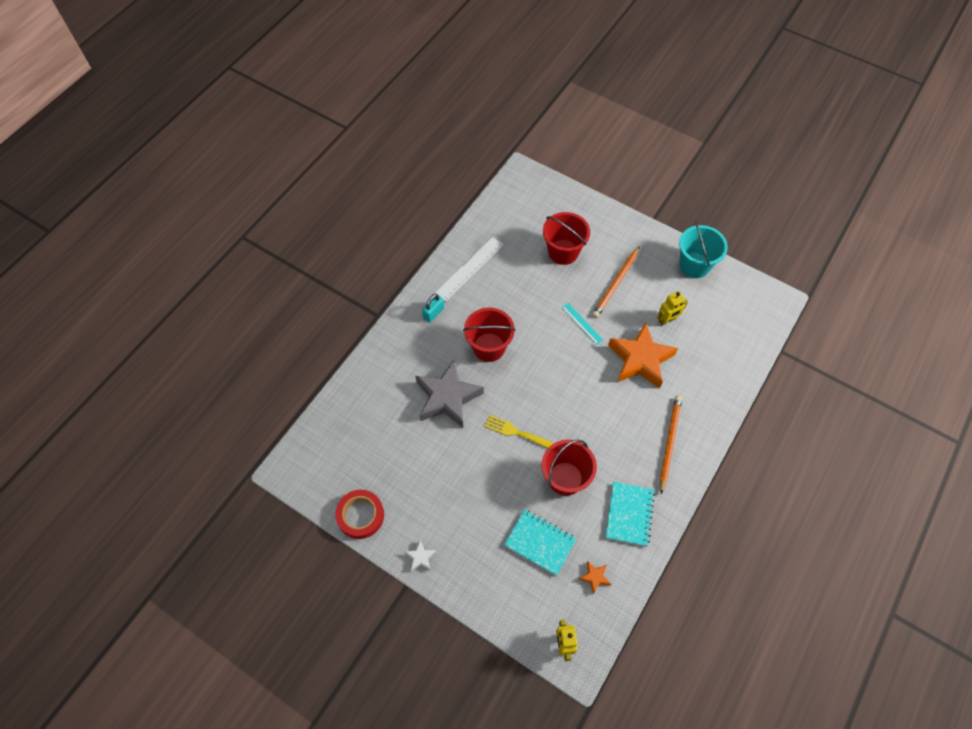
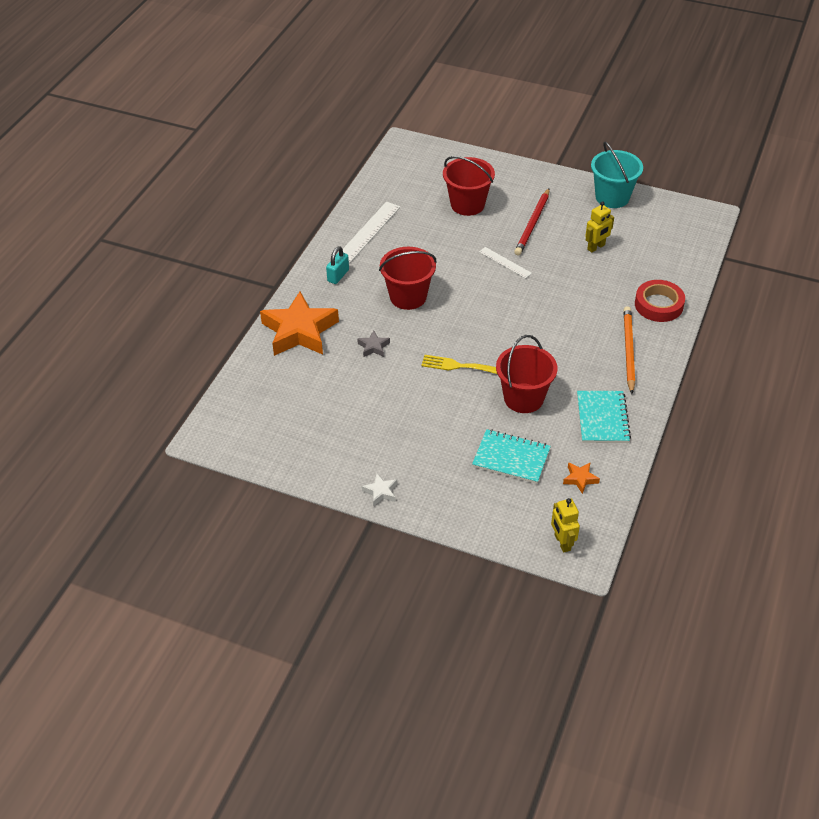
camera: 10 degrees left, 15 degrees down
red tape [335,490,384,539] -> red tape moved to [635,280,685,322]
grey star [415,360,484,428] -> grey star [357,330,390,357], size x0.41
turquoise ruler [562,303,603,345] -> white ruler [479,247,532,278]
orange pencil [592,246,640,318] -> red pencil [514,188,549,255]
orange star [608,323,678,389] -> orange star moved to [260,292,339,356]

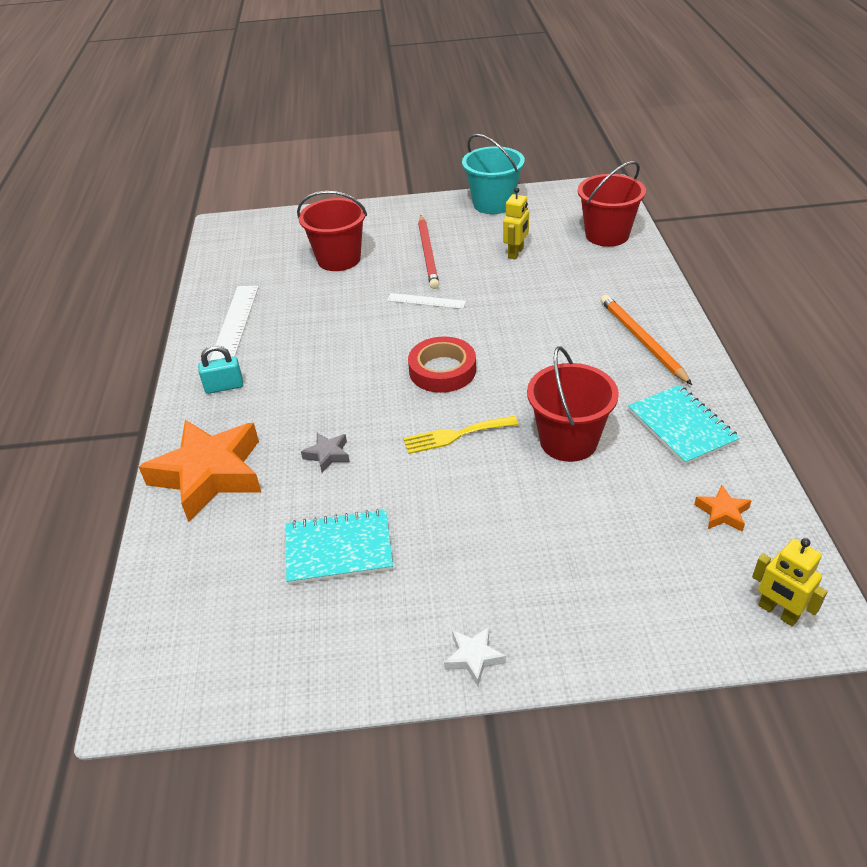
camera: 25 degrees left, 5 degrees down
turquoise padlock [326,246,349,284] -> turquoise padlock turned 75 degrees clockwise [198,345,243,394]
red bucket [379,247,437,310] -> red bucket moved to [578,161,646,247]
turquoise notebook [472,429,551,484] -> turquoise notebook moved to [286,509,393,585]
red tape [635,280,685,322] -> red tape moved to [408,336,476,393]

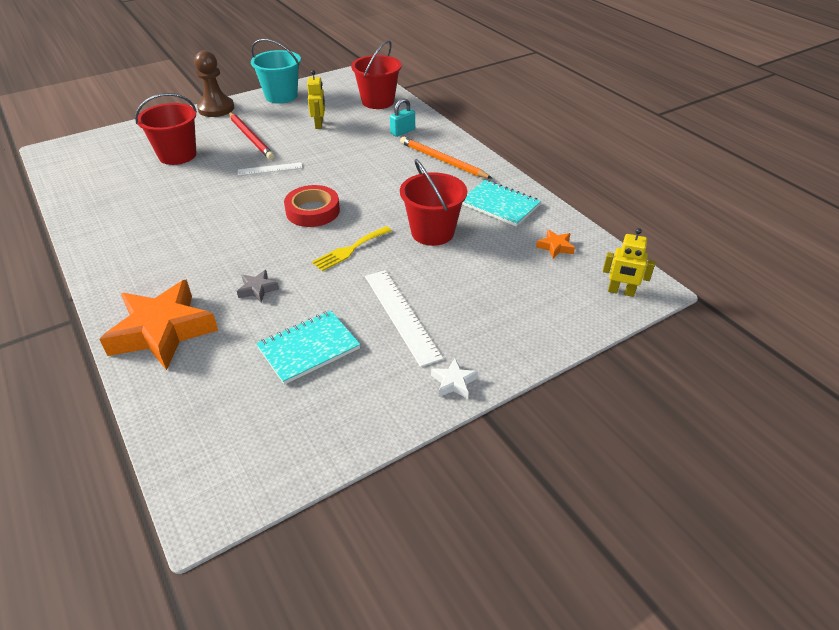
camera: 30 degrees left, 0 degrees up
turquoise padlock [198,345,243,394] -> turquoise padlock moved to [390,98,415,137]
white ruler [210,286,259,361] -> white ruler moved to [365,270,444,367]
none -> brown pawn [194,50,234,117]

